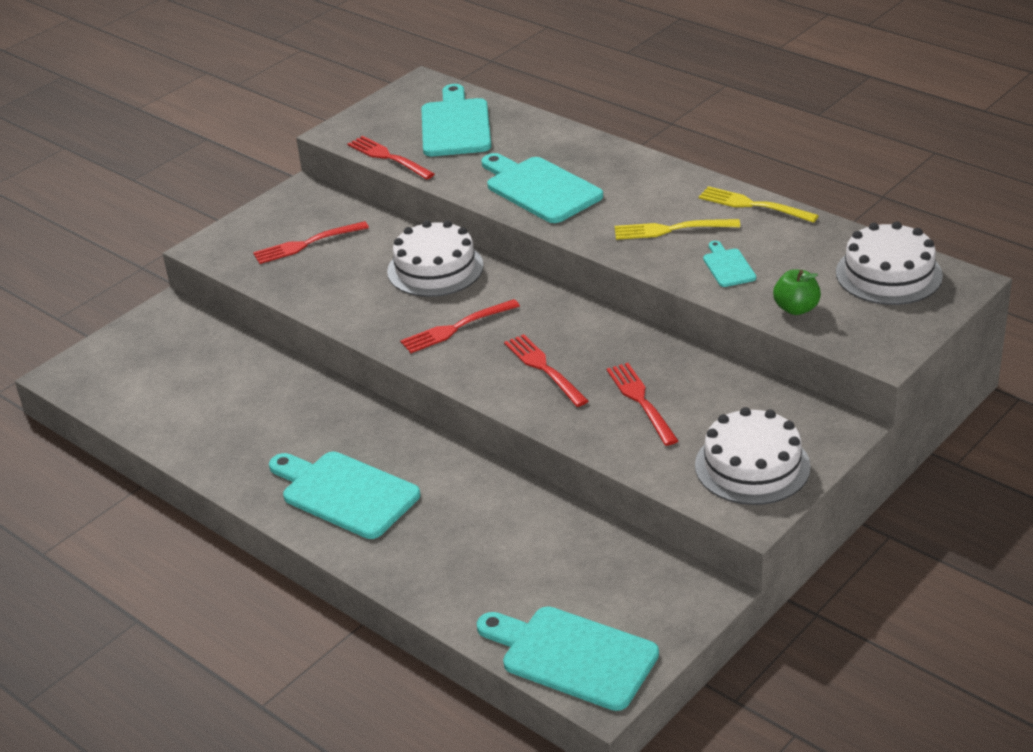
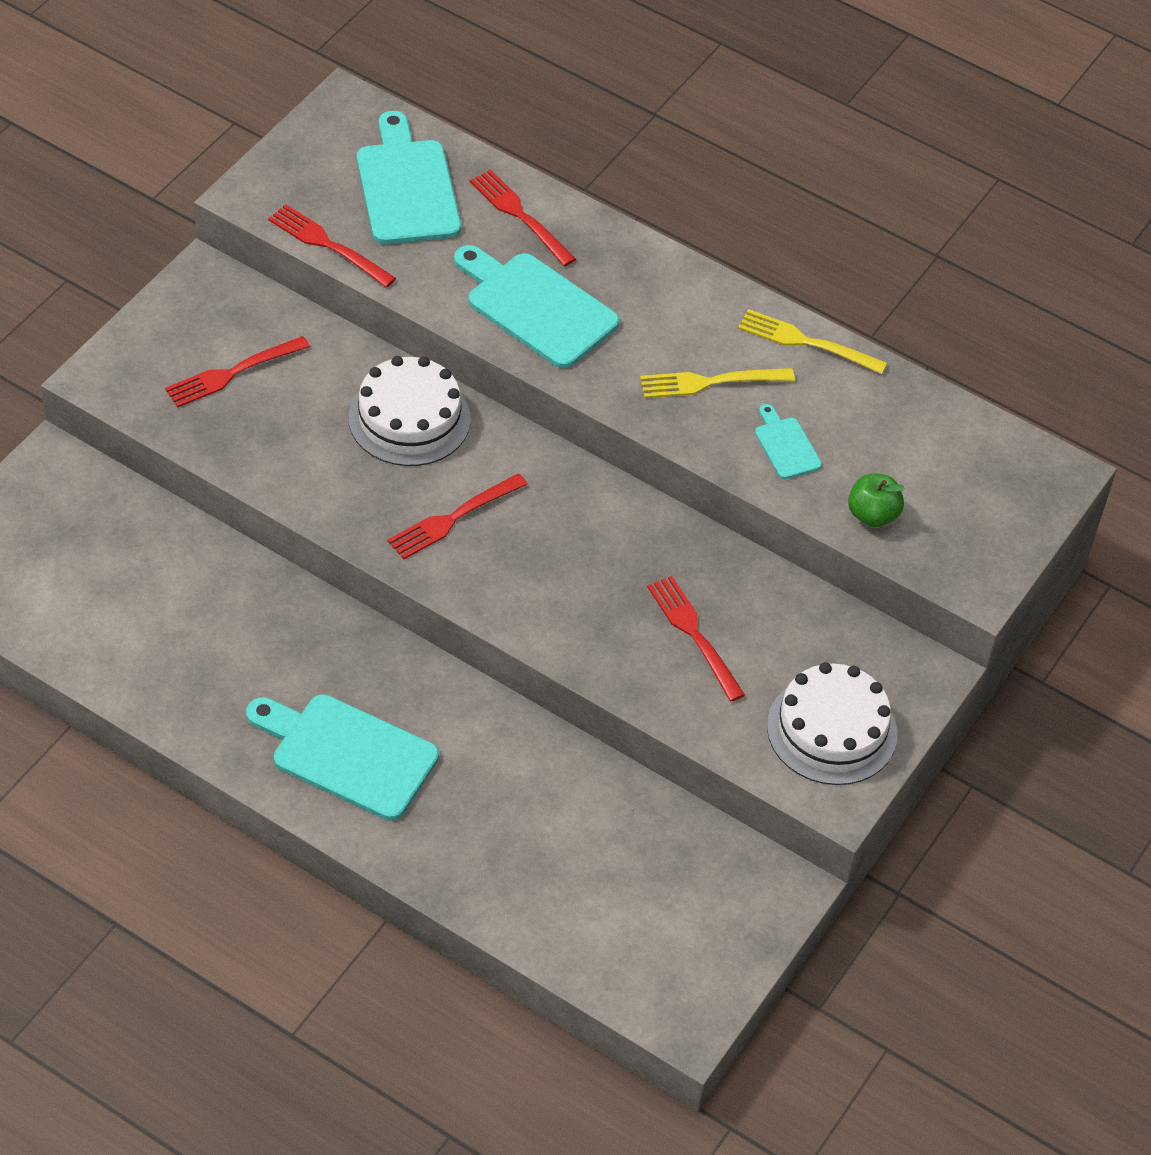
camera: 15 degrees left, 15 degrees up
turquoise cutting board [477,606,659,711] -> none
red fork [504,334,588,407] -> red fork moved to [470,170,576,266]
white cake [836,221,943,305] -> none

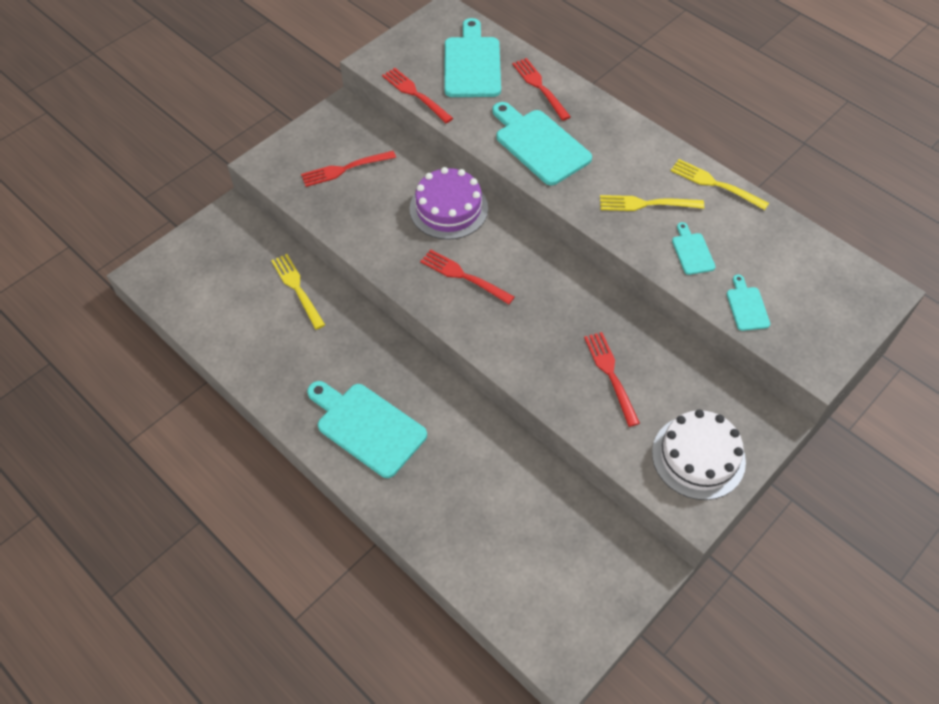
camera: 15 degrees right, 5 degrees up
white cake [348,356,471,466] -> purple cake [410,167,488,240]
red fork [388,473,528,559] -> red fork turned 60 degrees clockwise [420,249,514,304]
green apple [848,473,905,527] -> turquoise cutting board [727,275,770,331]
none -> yellow fork [271,254,325,330]

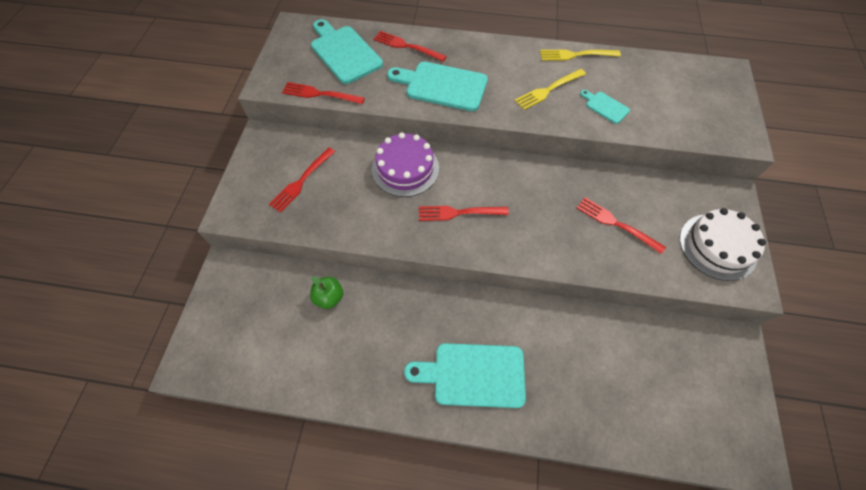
camera: 35 degrees left, 5 degrees up
yellow fork [271,254,325,330] -> green apple [310,276,343,309]
turquoise cutting board [727,275,770,331] -> none

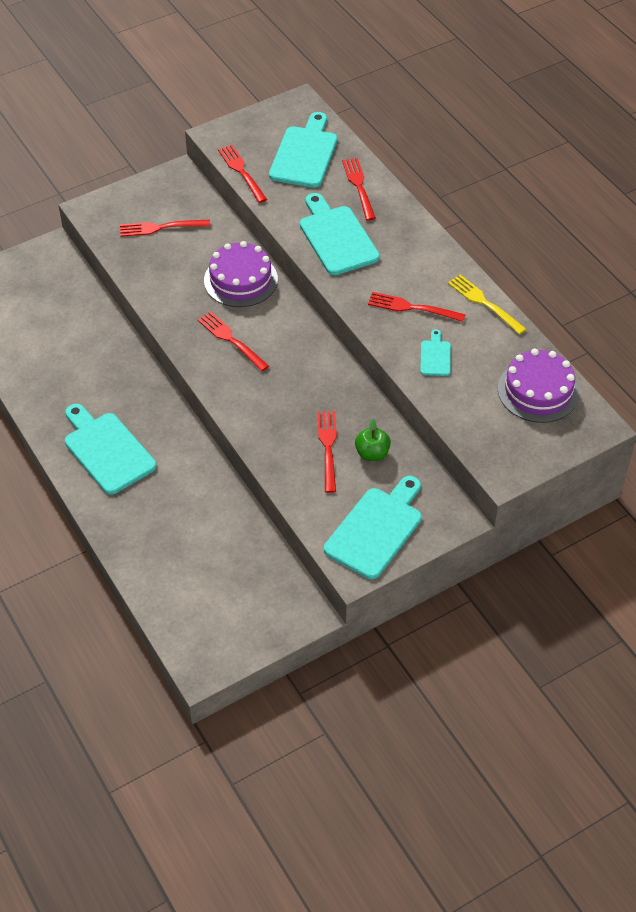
camera: 50 degrees right, 10 degrees down
green apple [310,276,343,309] -> green apple moved to [355,419,391,461]
yellow fork [515,69,586,110] -> red fork [368,292,466,322]
white cake [680,208,766,281] -> turquoise cutting board [324,476,422,579]
none -> purple cake [498,349,579,423]

